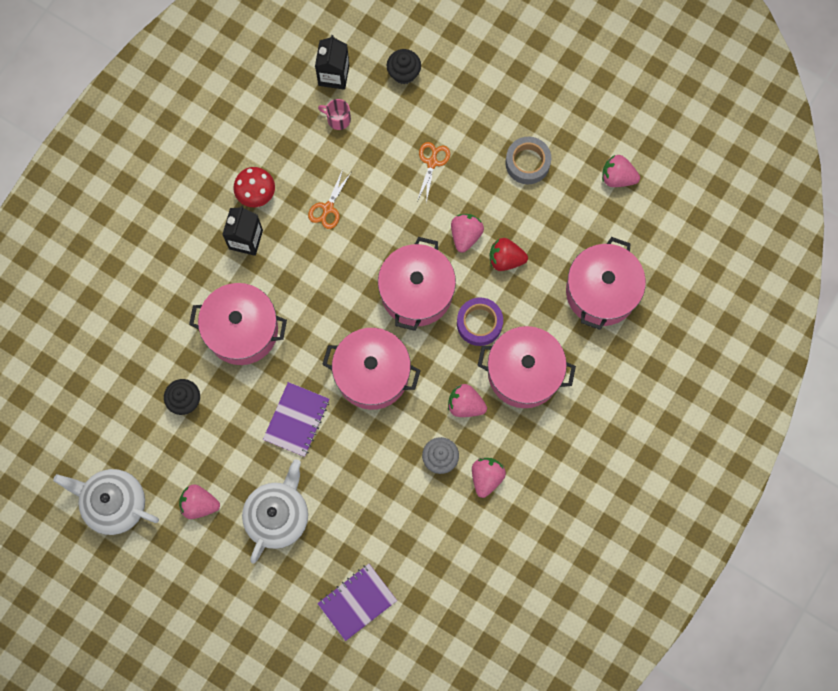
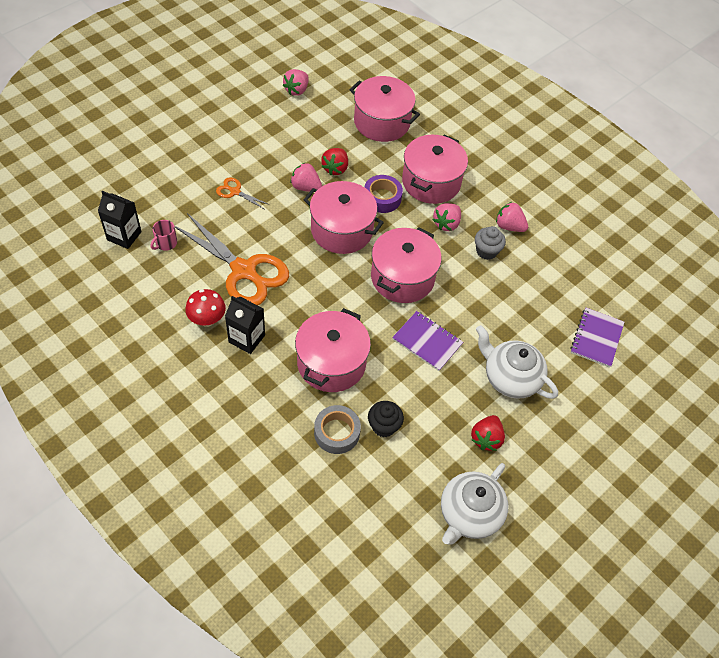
camera: 80 degrees left, 20 degrees down
pink strawberry [179,484,220,519] -> red strawberry [471,415,505,451]
orange scissors [308,169,351,229] -> orange scissors [175,213,289,305], size x2.28
purple notebook [317,564,397,641] -> purple notebook turned 45 degrees clockwise [570,308,624,368]
black cupcake [387,49,421,85] -> none
grey tape [505,137,551,184] -> grey tape moved to [314,405,361,454]

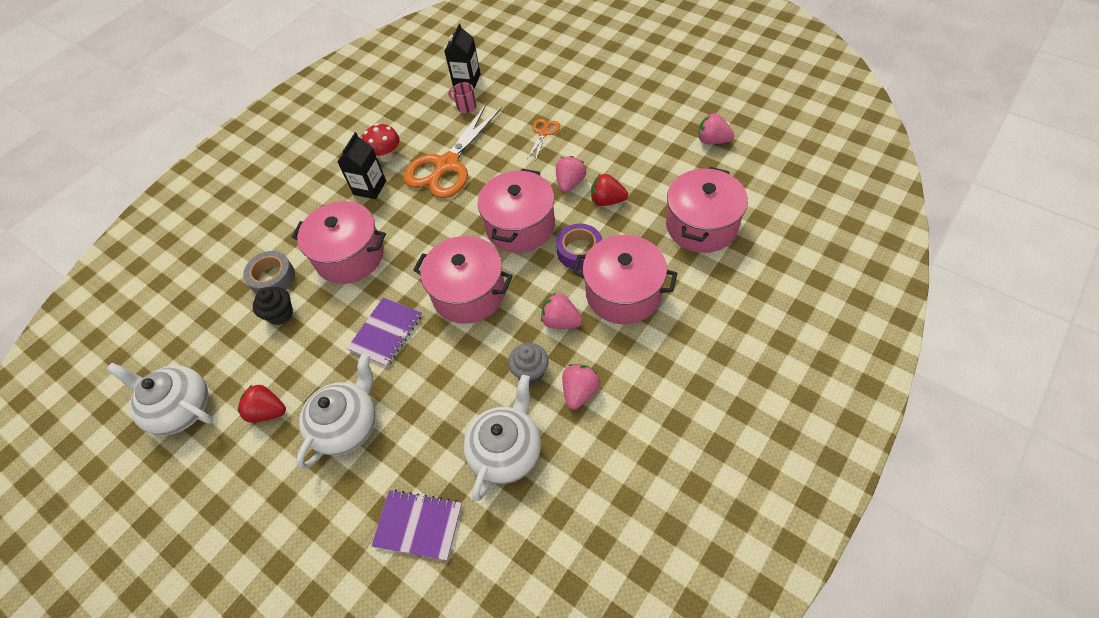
camera: 90 degrees right, 0 degrees up
none -> white teapot [463,375,541,501]

